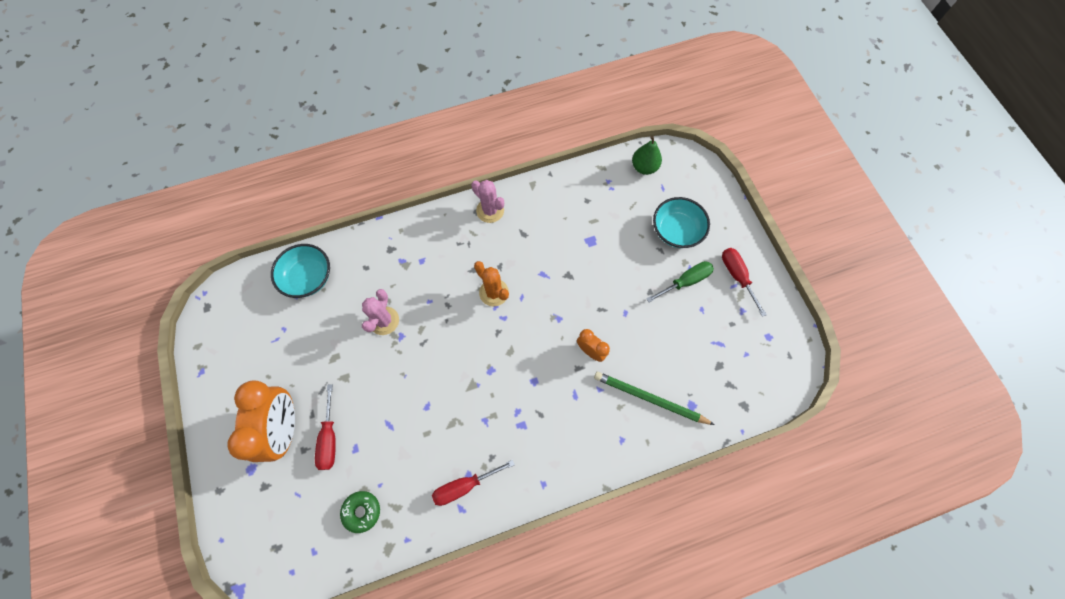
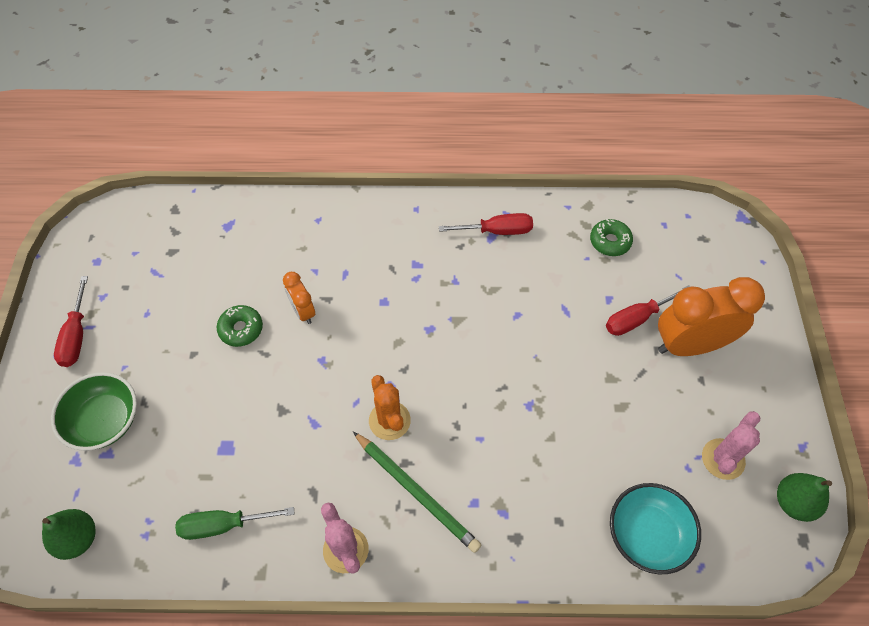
camera: 160 degrees left, 10 degrees down
orange clock [227,380,295,462] -> orange clock turned 60 degrees clockwise [658,277,765,356]
red screwdriver [315,384,336,470] -> red screwdriver turned 135 degrees counterclockwise [606,285,690,336]
pink cactus [362,289,399,335] -> pink cactus moved to [702,411,760,480]
green pencil [594,372,715,425] -> green pencil moved to [353,432,481,553]
green screwdriver [646,261,714,303] -> green screwdriver moved to [175,507,294,540]
turquoise bowl [653,197,710,248] -> green bowl [51,372,137,451]
none -> green donut [217,305,263,347]
none -> green pear [777,473,832,522]

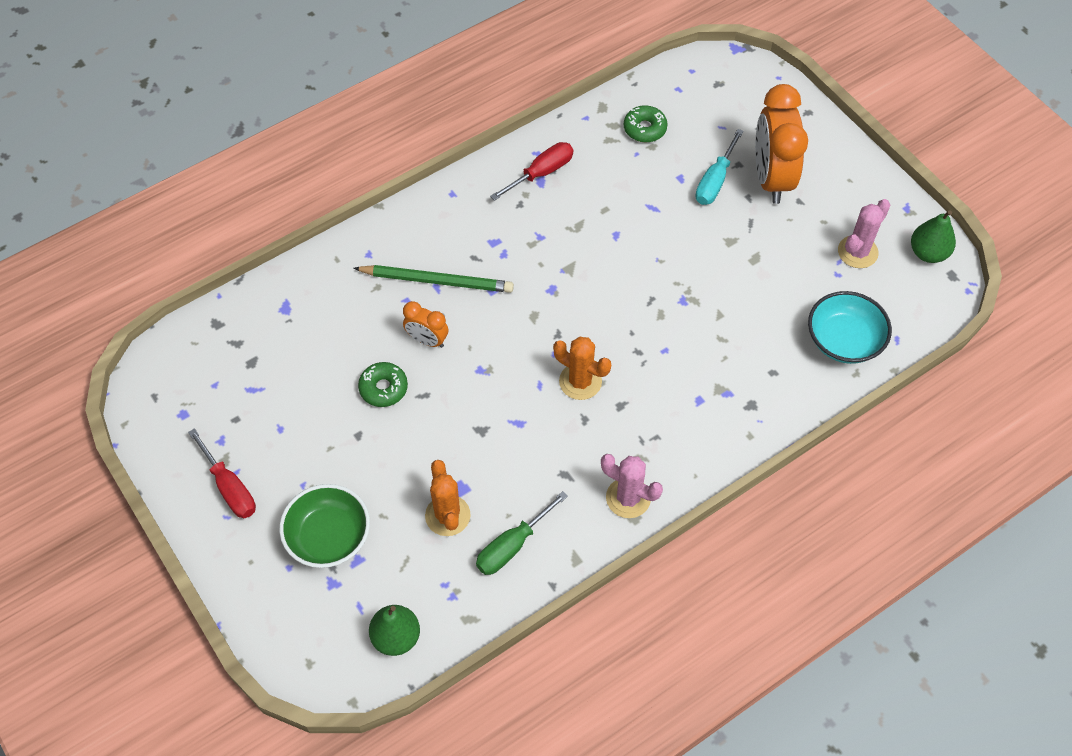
camera: 35 degrees left, 0 degrees up
green pencil [353,432,481,553] -> green pencil moved to [353,265,514,293]
red screwdriver [606,285,690,336] -> turquoise screwdriver [695,129,744,205]
orange clock [658,277,765,356] -> orange clock turned 45 degrees counterclockwise [755,84,808,204]
pink cactus [702,411,760,480] -> pink cactus turned 45 degrees clockwise [838,199,890,268]
none -> orange cactus [425,460,470,536]

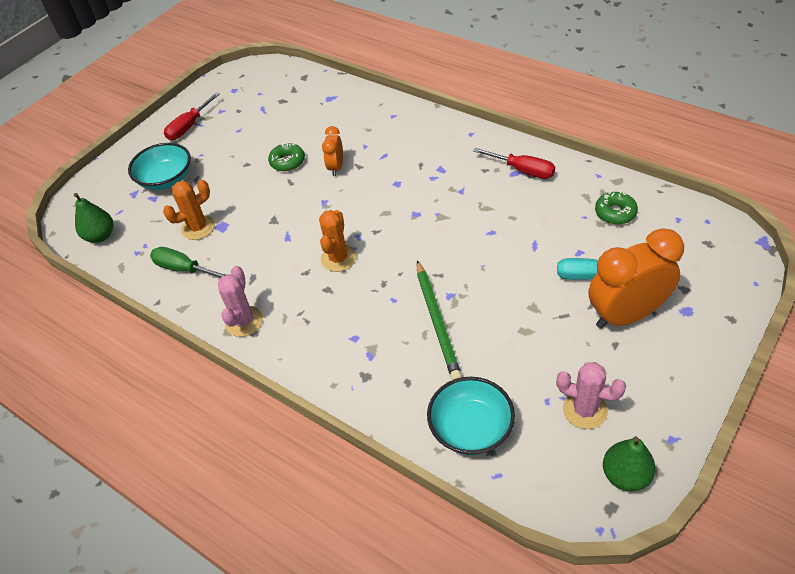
camera: 75 degrees right, 10 degrees down
green bowl [279,484,370,568] -> turquoise bowl [128,143,191,190]
green pencil [353,265,514,293] -> green pencil moved to [417,260,462,380]

